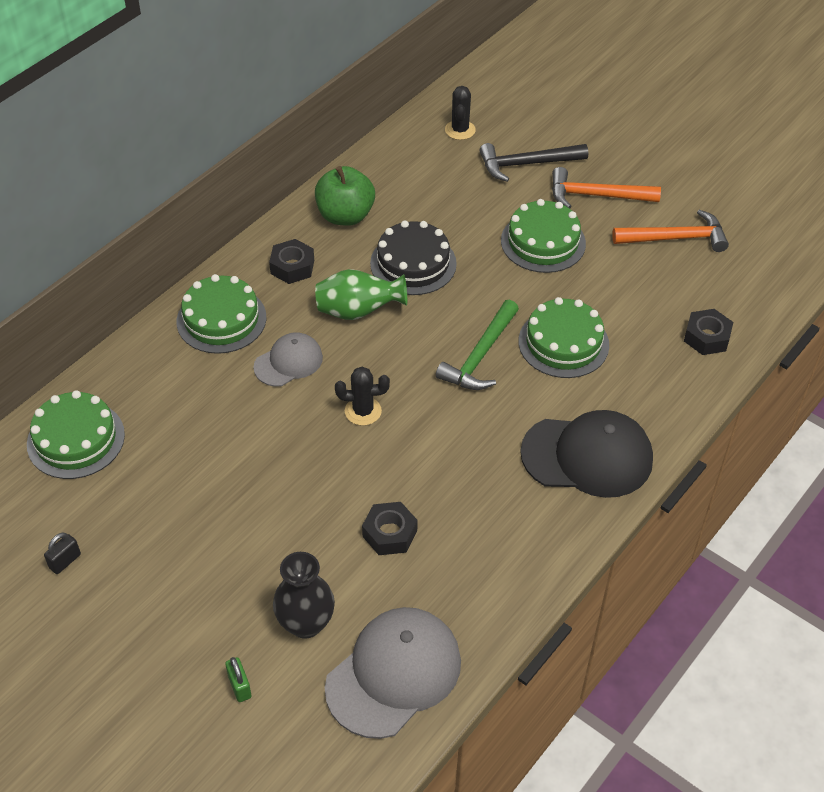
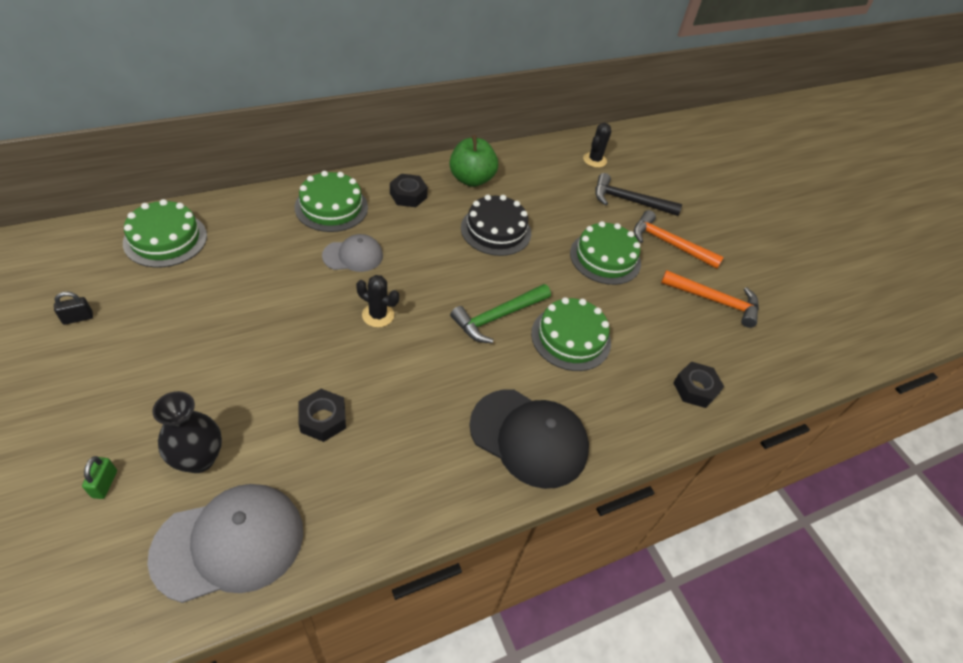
camera: 20 degrees right, 0 degrees up
green vase [315,269,407,320] -> none

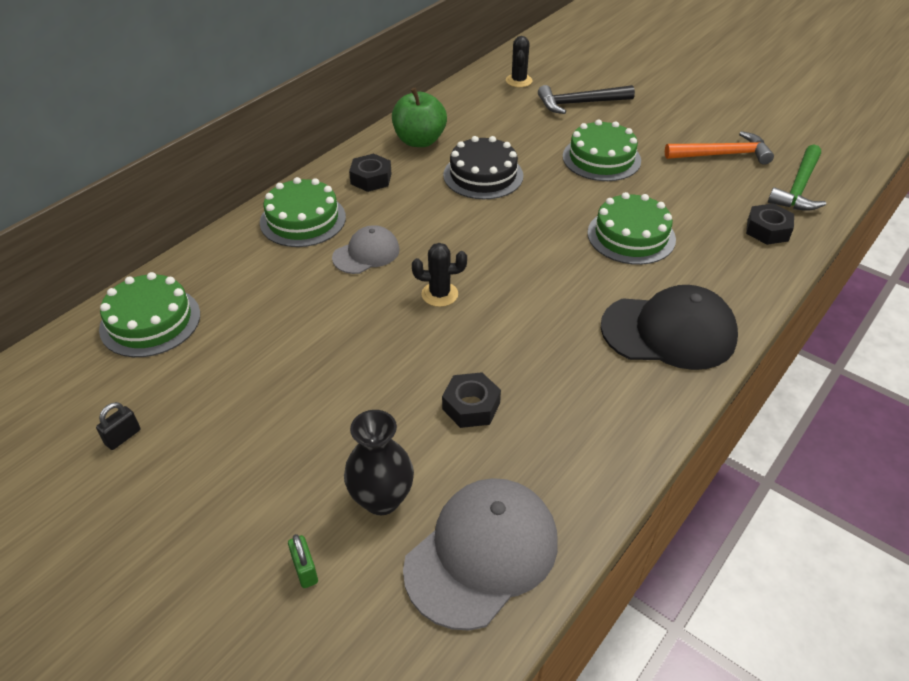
camera: 20 degrees left, 5 degrees down
green hammer [450,284,551,343] -> green hammer moved to [768,144,826,211]
orange hammer [634,210,724,269] -> none

